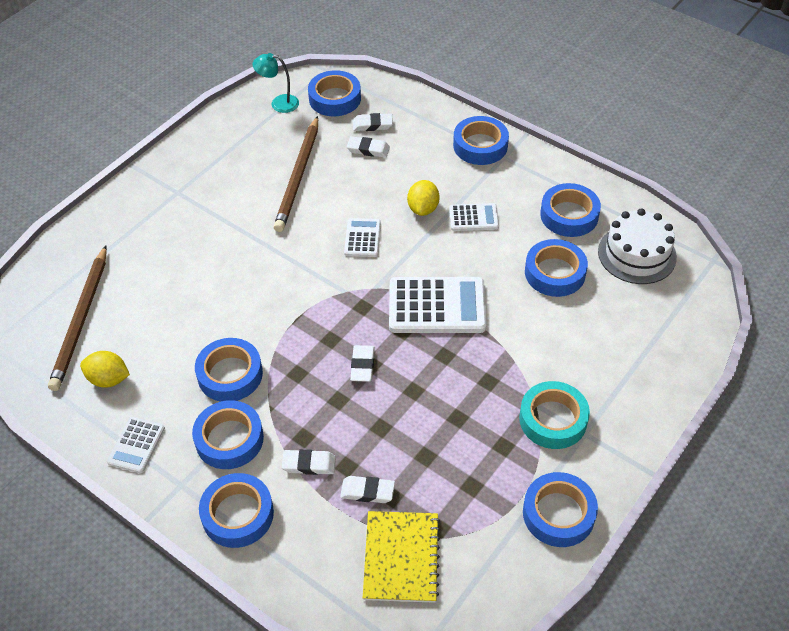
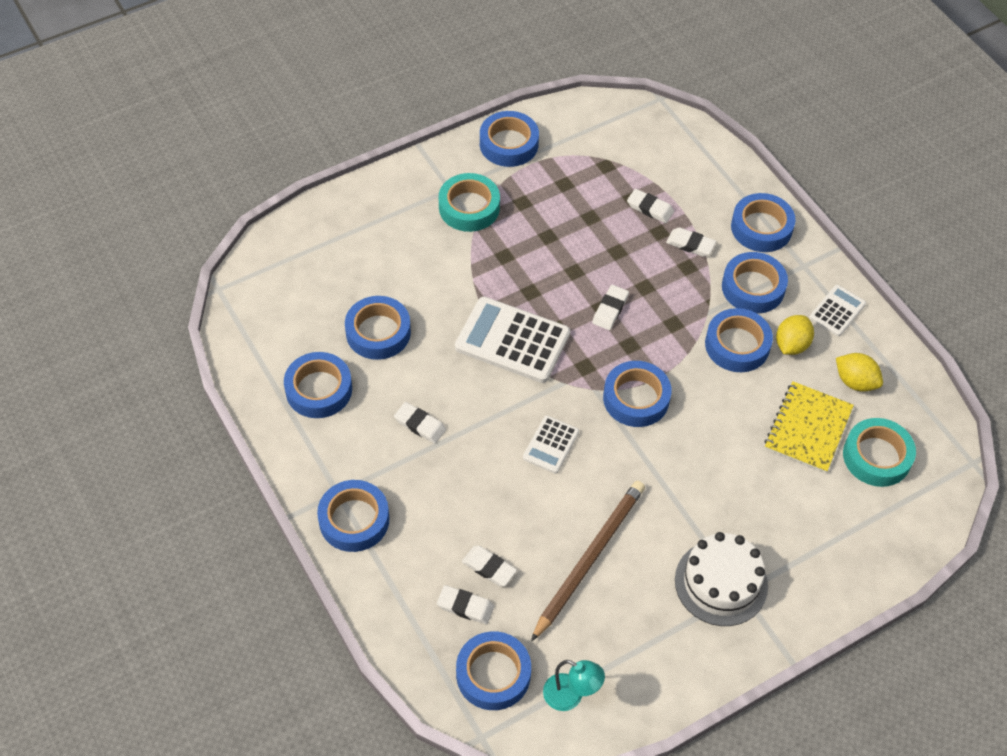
camera: 160 degrees left, 5 degrees up
brown pencil [48,246,107,391] -> turquoise tape [843,418,916,487]
yellow notebook [363,511,440,603] -> yellow notebook moved to [765,381,854,473]
yellow lemon [407,180,440,216] -> yellow lemon moved to [776,315,814,355]
white calculator [449,203,499,231] -> white eraser [394,402,446,444]
white cake [598,209,677,284] -> white cake moved to [675,532,768,626]
none -> blue tape [603,361,672,427]

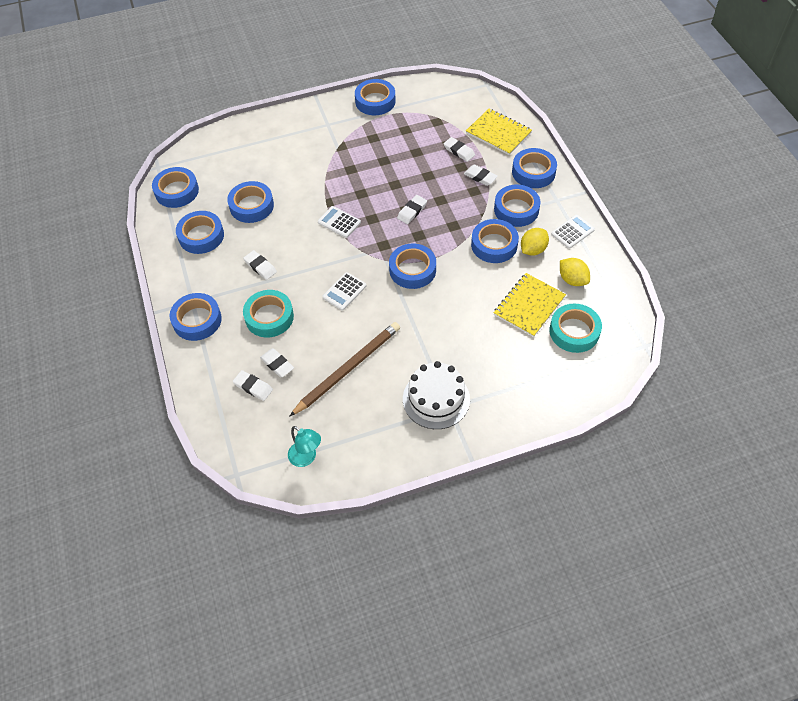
camera: 15 degrees right, 0 degrees up
turquoise tape [439,173,500,232] -> turquoise tape moved to [243,290,294,338]
white calculator [455,297,570,383] -> white calculator [318,206,361,238], size x0.53
blue tape [456,631,531,710] -> blue tape moved to [152,167,199,208]
none -> yellow notebook [466,109,532,155]

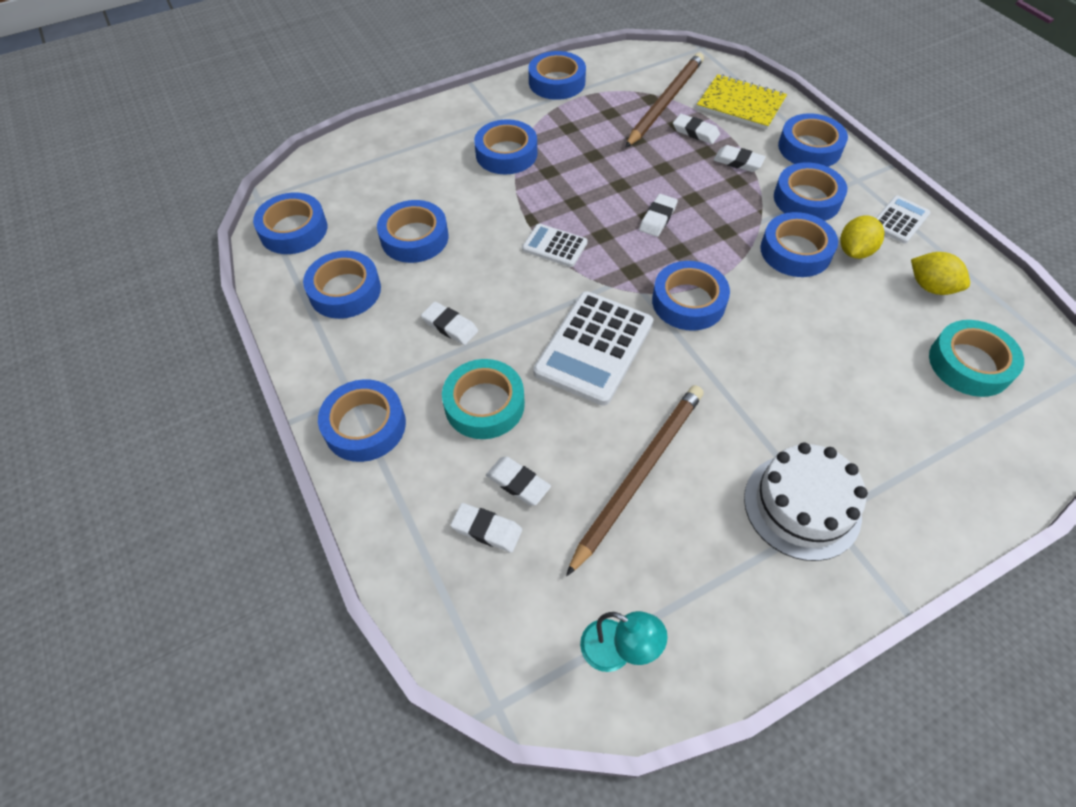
camera: 10 degrees left, 0 degrees up
white calculator [322,272,366,311] -> white calculator [533,291,654,406], size x1.87
yellow notebook [494,273,566,337] -> none
none -> blue tape [474,119,537,174]
none -> brown pencil [625,53,704,148]

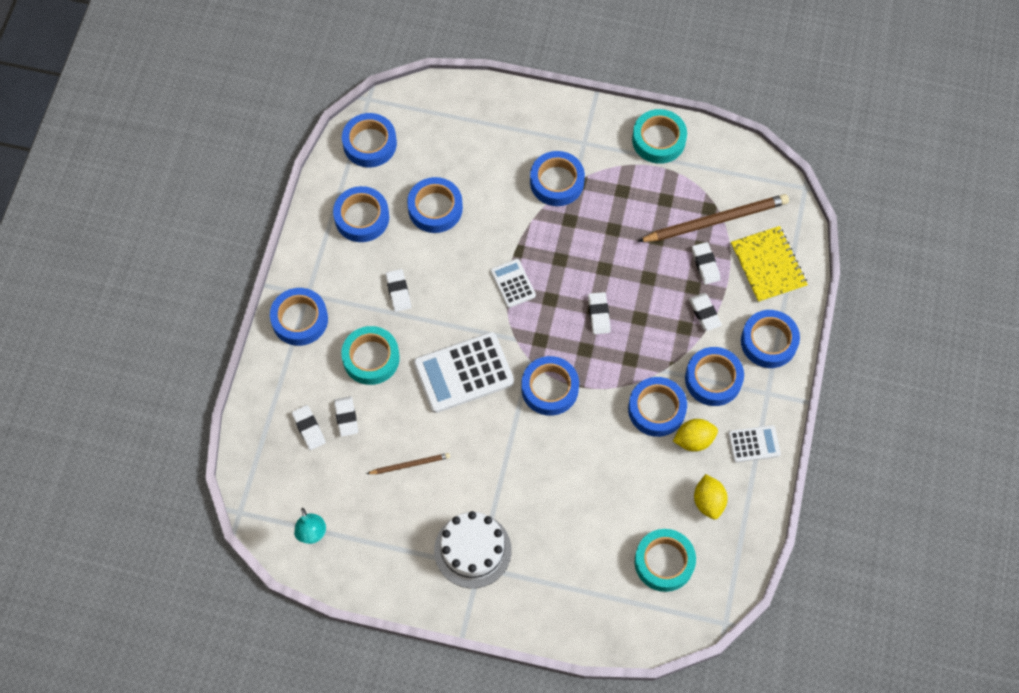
camera: 40 degrees right, 10 degrees up
blue tape [528,51,586,100] -> turquoise tape [632,109,687,164]
brown pencil [566,385,703,576] -> brown pencil [367,453,450,474], size x0.50
white eraser [639,194,678,237] -> white eraser turned 75 degrees counterclockwise [588,292,611,334]

